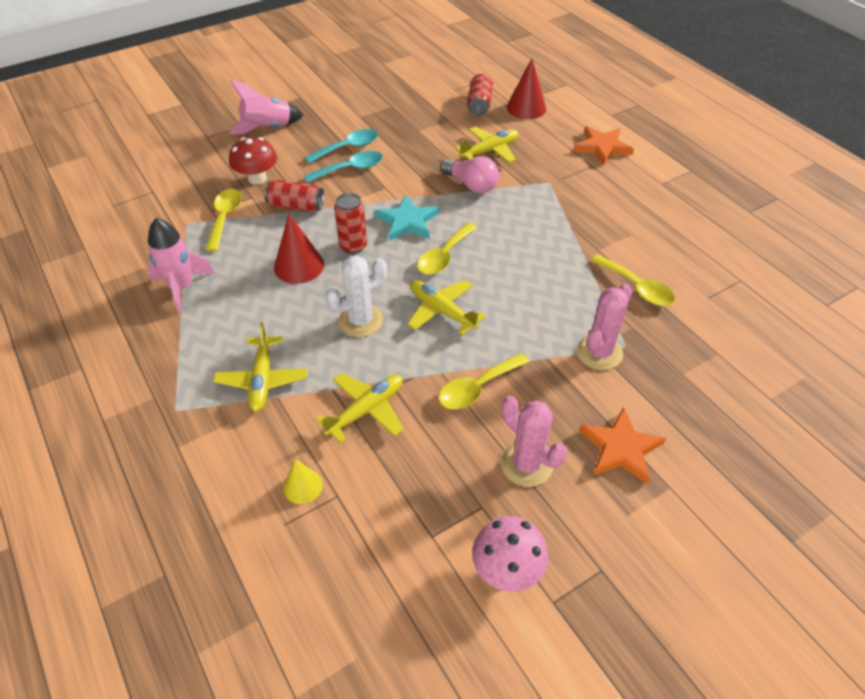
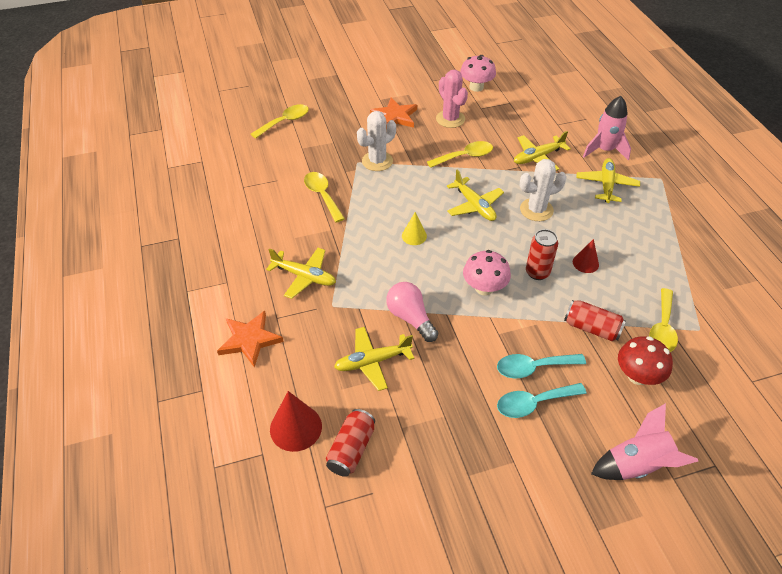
camera: 165 degrees left, 0 degrees up
pink rocket [148,218,215,314] -> pink rocket moved to [583,96,631,161]
red cone [274,214,324,284] -> red cone [573,239,599,273], size x0.61
yellow cone [283,459,323,504] -> yellow cone moved to [402,212,427,245]
turquoise star [375,194,439,241] -> pink mushroom [463,250,511,295]
yellow spoon [417,223,477,275] -> yellow spoon moved to [251,104,309,139]
pink cactus [576,284,632,370] -> white cactus [357,111,396,171]
none -> yellow plane [266,248,336,299]

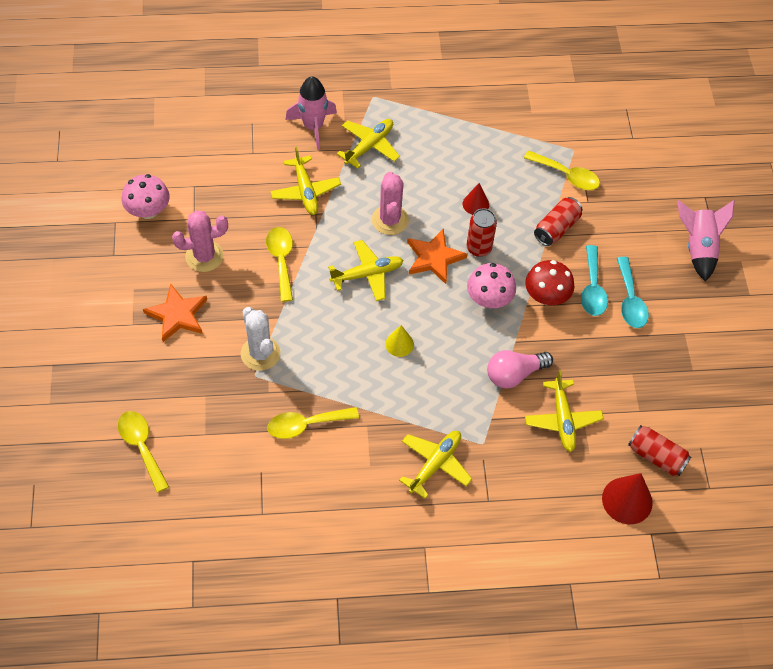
camera: 80 degrees left, 10 degrees up
orange star [217,311,284,367] -> orange star moved to [407,229,468,284]
white cactus [520,159,567,221] -> pink cactus [372,172,409,235]
yellow plane [576,158,640,203] -> yellow plane turned 105 degrees clockwise [337,119,400,169]
red mushroom [618,336,673,385] -> red mushroom moved to [525,260,574,305]

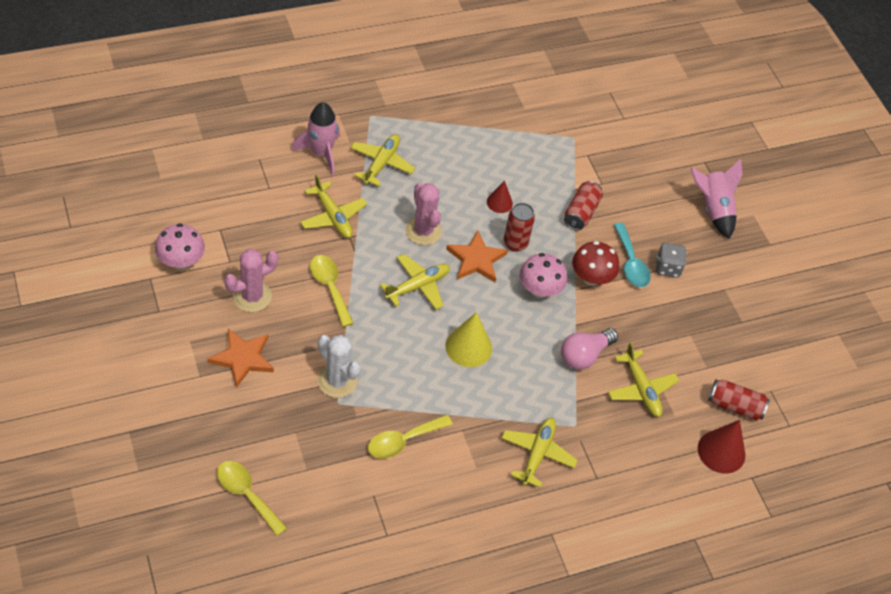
camera: 20 degrees left, 5 degrees down
yellow cone [385,325,414,357] -> yellow cone [445,312,492,367], size x1.65
yellow spoon [524,150,600,190] -> none
turquoise spoon [617,257,649,328] -> grey dice [656,243,687,278]

